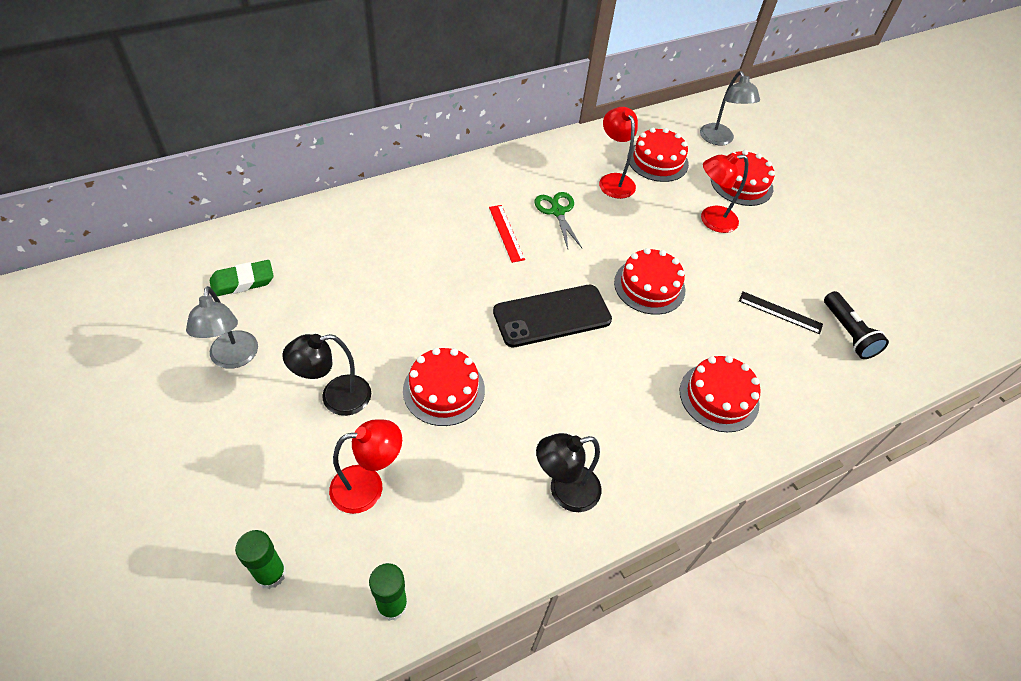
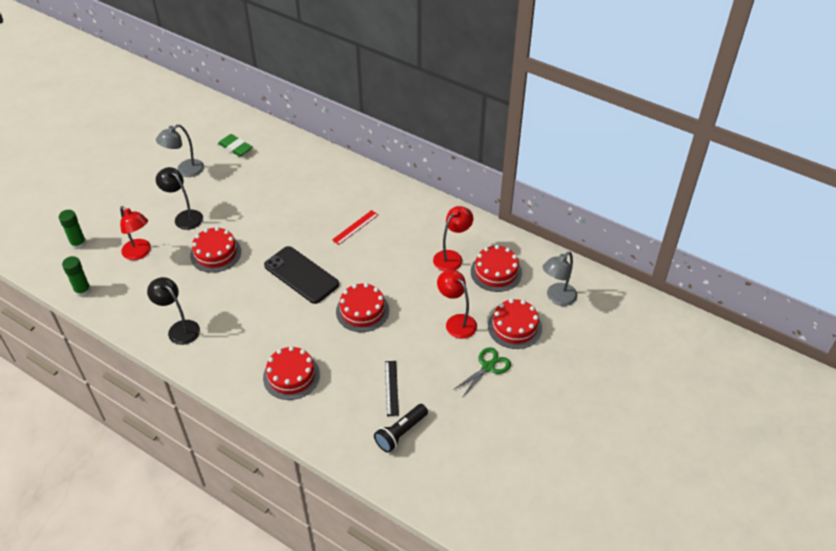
camera: 65 degrees right, 5 degrees down
green scissors [534,192,582,249] -> green scissors moved to [453,347,511,398]

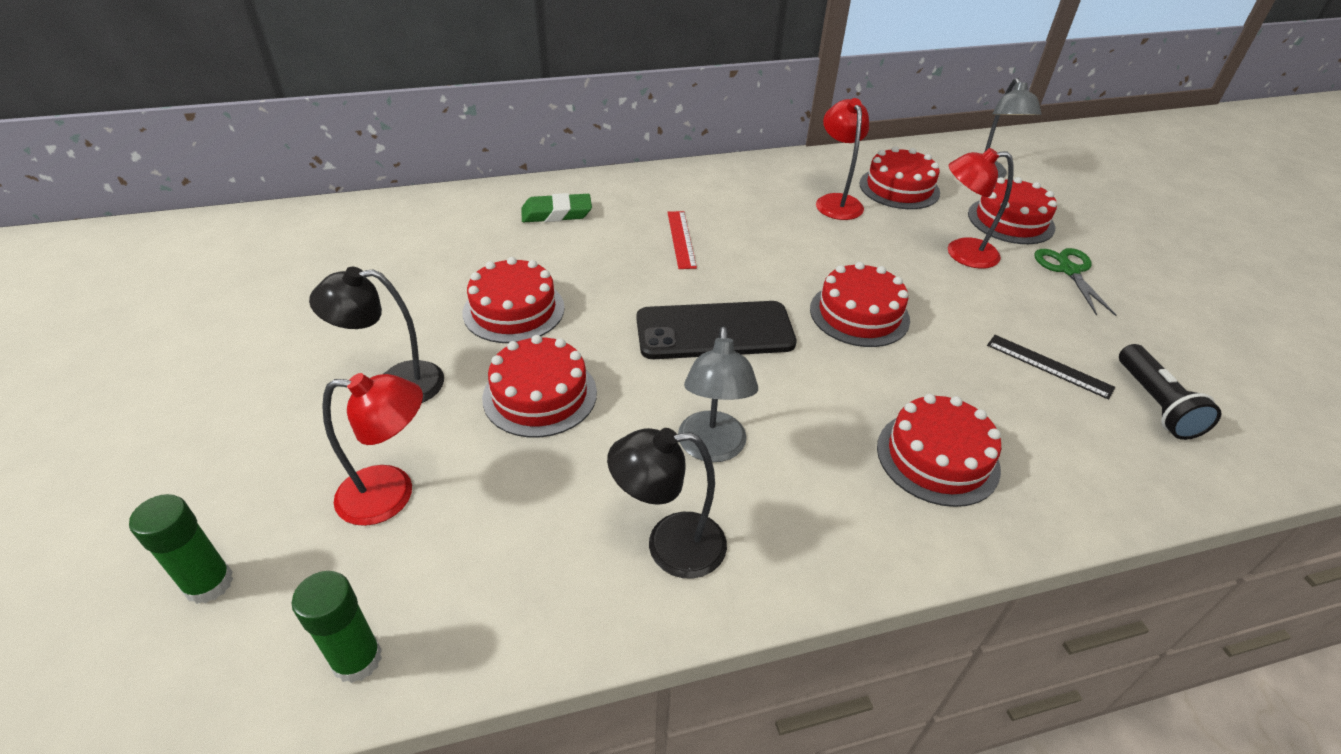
camera: 50 degrees left, 5 degrees down
grey lamp [156,124,204,177] -> grey lamp moved to [678,327,758,462]
green eraser [218,134,253,157] -> green eraser moved to [521,193,592,222]
none -> red cake [463,257,565,343]

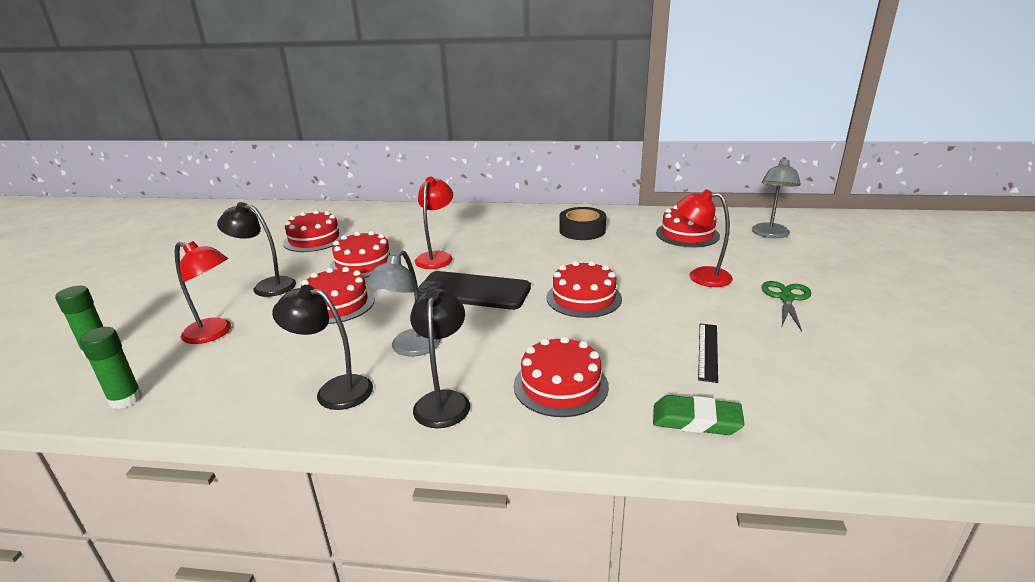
camera: 25 degrees right, 15 degrees down
green eraser [521,193,592,222] -> green eraser moved to [653,395,745,435]
red ruler [668,211,697,269] -> none
red lamp [816,98,869,220] -> red lamp moved to [415,177,453,269]
red cake [968,177,1057,244] -> red cake moved to [283,210,345,252]
black ruler [987,335,1115,400] -> black ruler turned 45 degrees clockwise [698,323,718,383]
black flashlight [1119,344,1222,440] -> none
none -> black lamp [410,288,470,428]
none -> black tape [559,207,606,240]

